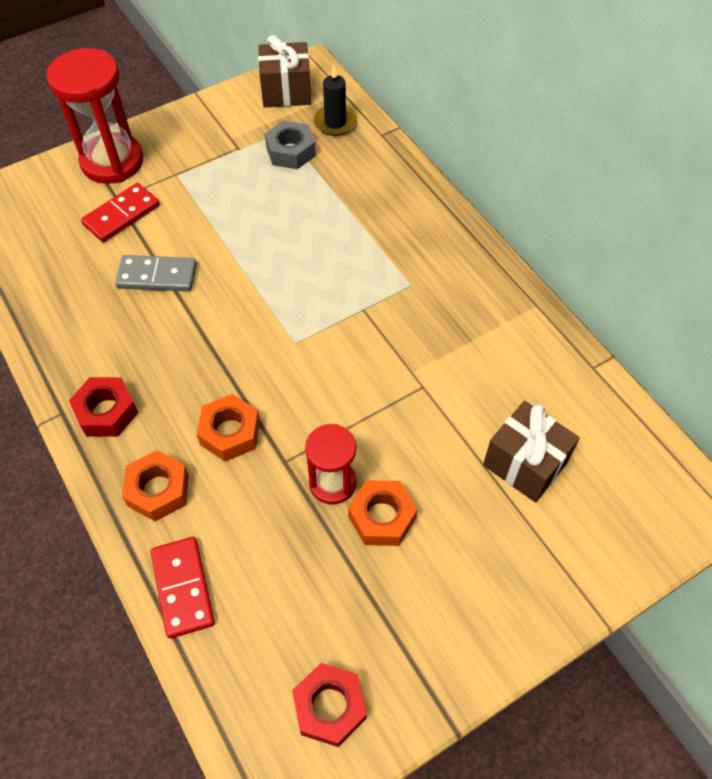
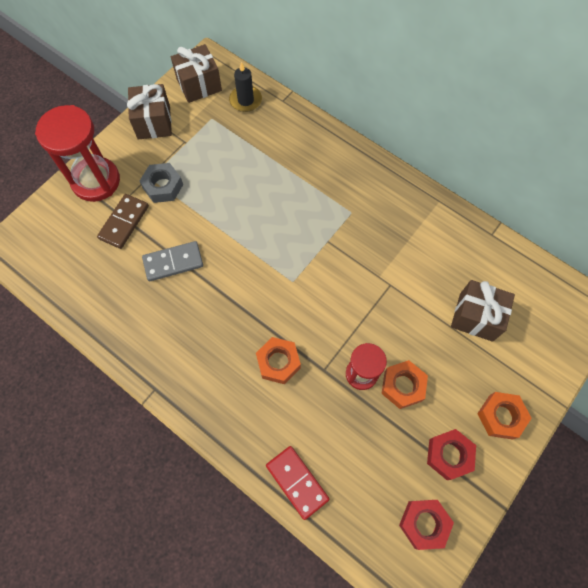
camera: 20 degrees left, 10 degrees up
red nut [69,377,138,437] -> red nut moved to [427,429,476,480]
red domino [81,183,160,242] -> brown domino [97,194,149,249]
orange nut [122,450,189,521] -> orange nut moved to [477,392,531,440]
grey nut [265,120,316,169] -> grey nut moved to [140,163,183,203]
none -> brown gift [127,84,172,140]

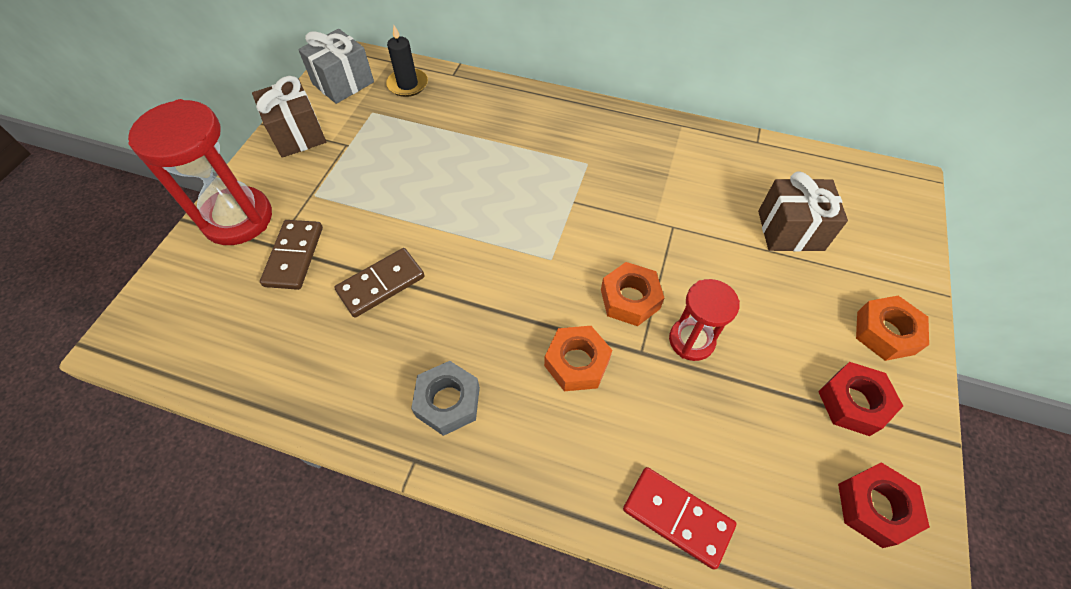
camera: 20 degrees left, 10 degrees down
grey nut [140,163,183,203] -> grey nut moved to [411,361,480,436]
grey domino [142,241,203,281] -> brown domino [334,248,425,318]
brown gift [171,44,222,103] -> grey gift [298,29,374,104]
orange nut [381,360,428,409] -> orange nut moved to [601,262,664,326]

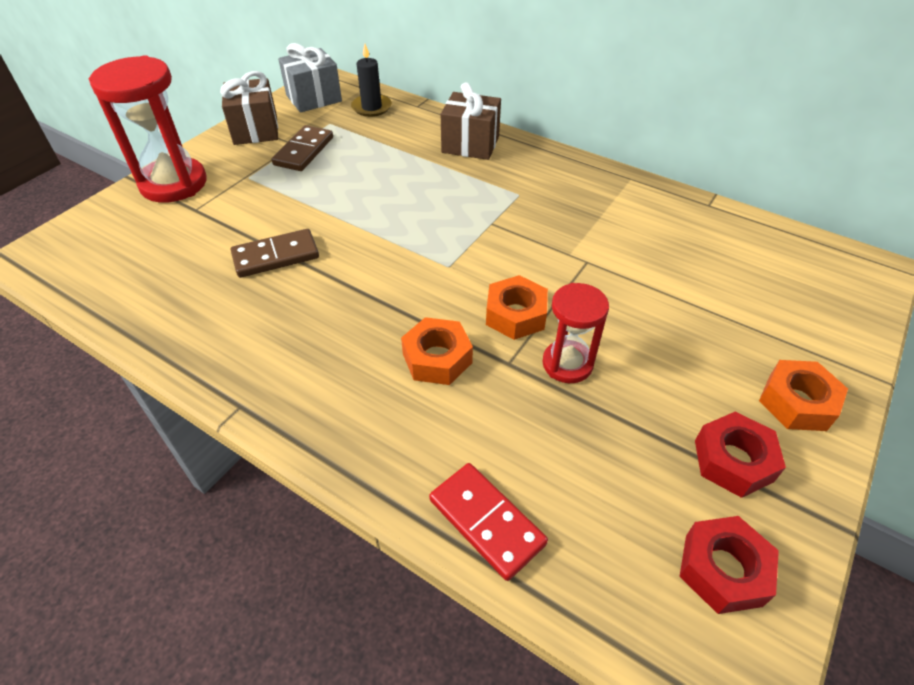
camera: 15 degrees right, 10 degrees down
brown domino [260,220,323,290] -> brown domino moved to [272,125,333,171]
grey nut [411,361,480,436] -> none
brown gift [758,171,848,252] -> brown gift moved to [441,82,501,160]

